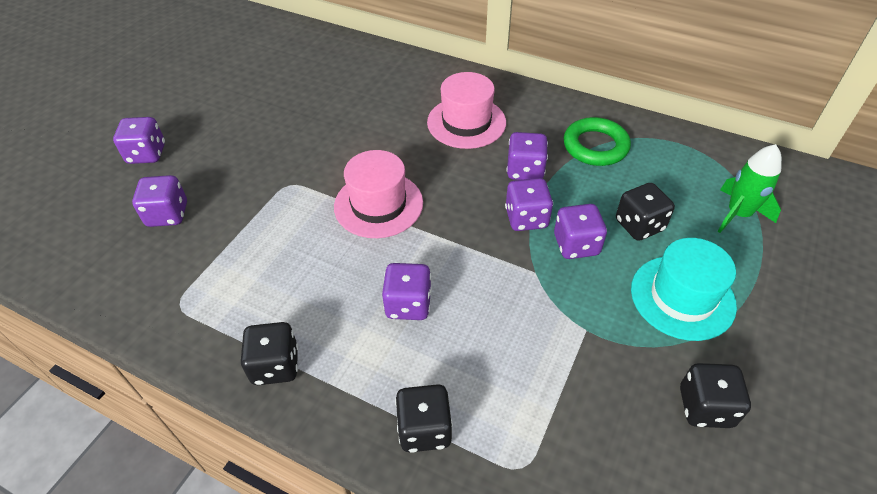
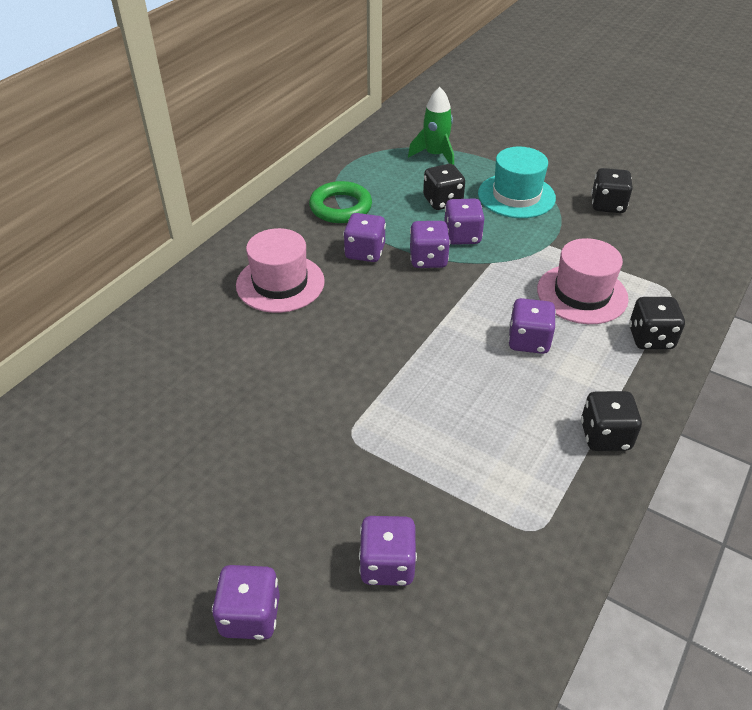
camera: 85 degrees left, 5 degrees down
pink hat [334,150,423,238] -> pink hat moved to [537,238,629,324]

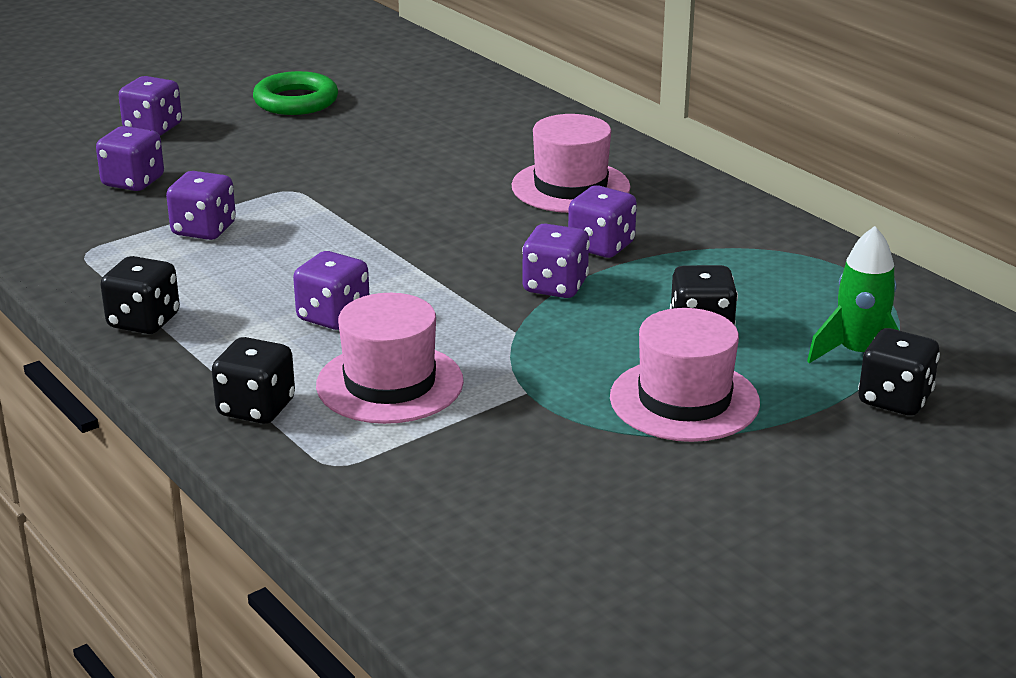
camera: 110 degrees right, 15 degrees down
green ring [309,181,372,223] -> green ring moved to [253,71,338,115]
purple dice [444,198,484,245] -> purple dice moved to [166,171,236,240]
turquoise hat [478,147,556,218] -> pink hat [610,308,760,442]
black dice [591,168,633,213] -> black dice moved to [858,328,940,416]

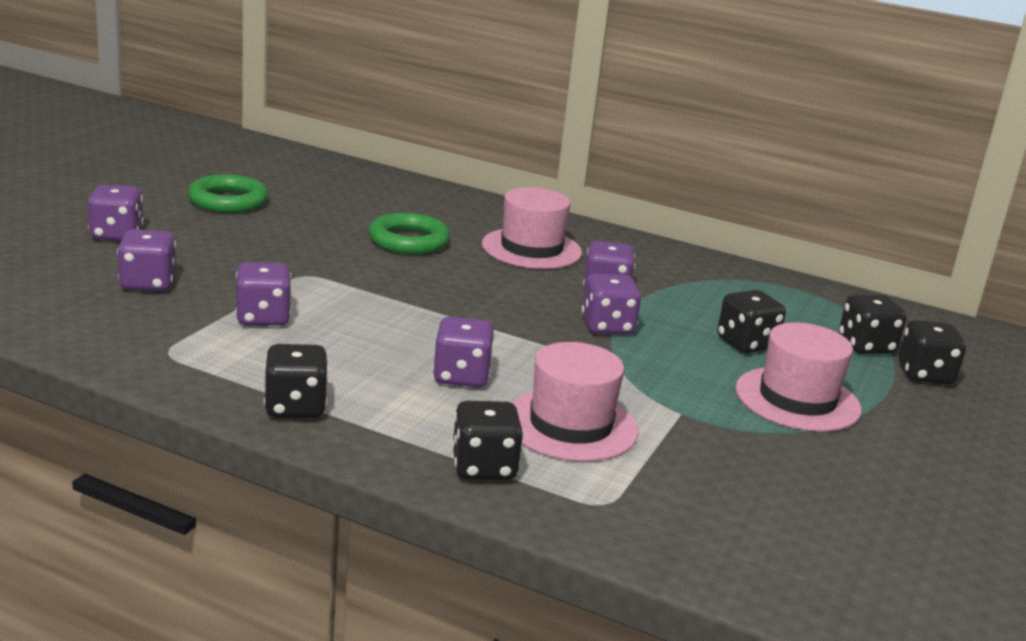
camera: 30 degrees left, 5 degrees down
green rocket [807,226,899,363] -> black dice [839,295,907,354]
none -> green ring [369,213,450,255]

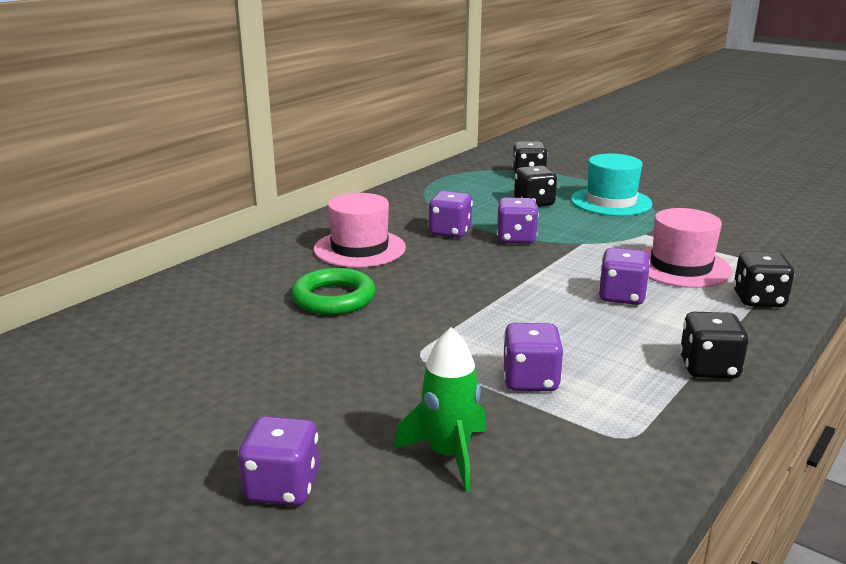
camera: 75 degrees left, 0 degrees up
purple dice [117,229,176,291] -> green rocket [394,327,486,491]
green ring [188,174,268,213] -> none
pink hat [735,323,862,432] -> turquoise hat [571,153,652,216]
black dice [899,320,966,384] -> none

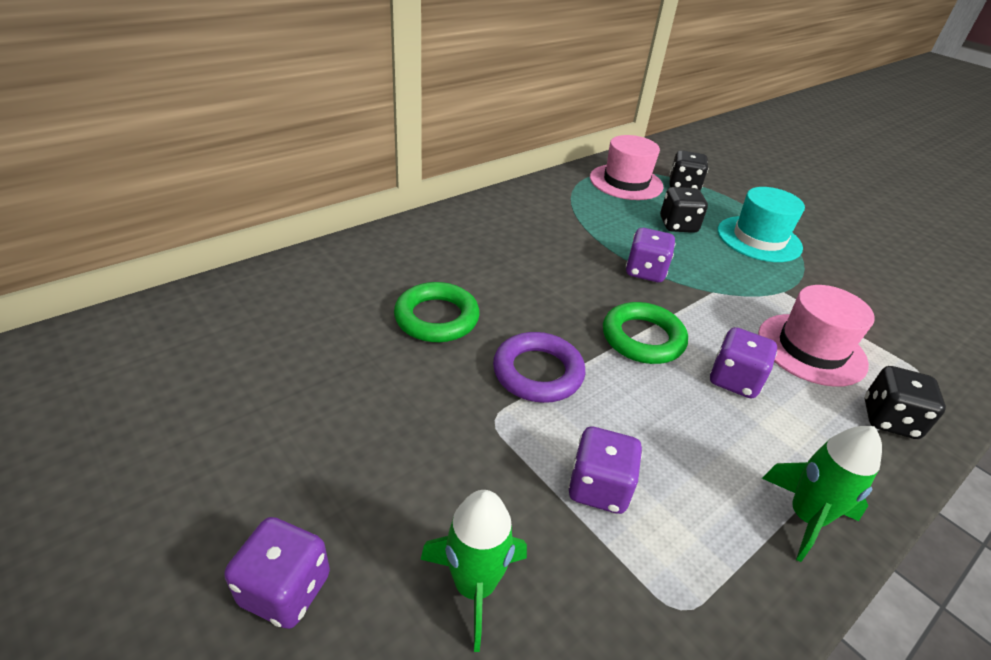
camera: 10 degrees right, 15 degrees up
pink hat [314,193,406,268] -> pink hat moved to [590,135,664,200]
purple dice [428,191,473,238] -> none
black dice [679,312,748,379] -> green rocket [762,426,882,562]
none -> purple ring [493,332,586,403]
none -> green ring [603,302,688,364]

